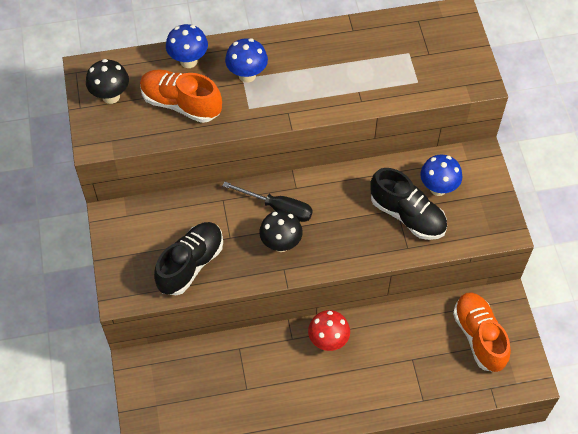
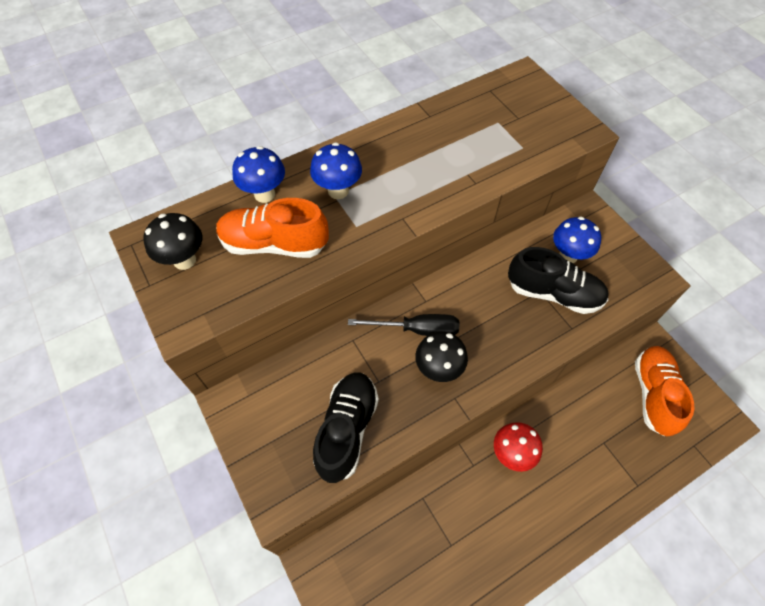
camera: 20 degrees left, 0 degrees up
orange shoe [453,292,511,372] -> orange shoe turned 45 degrees clockwise [635,346,695,436]

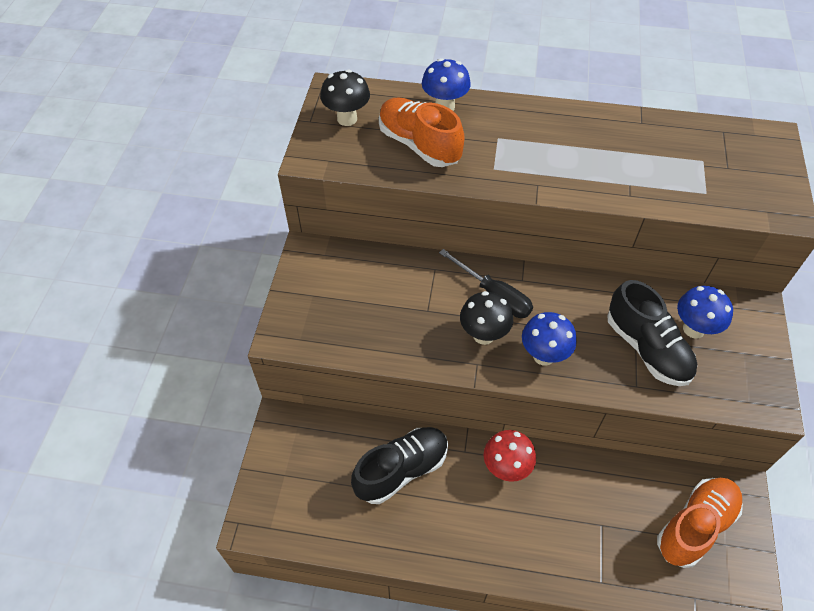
camera: 40 degrees right, 5 degrees down
blue mushroom [310,142,362,199] -> blue mushroom moved to [522,312,577,366]
black shoe [313,373,379,483] -> black shoe moved to [351,427,448,504]

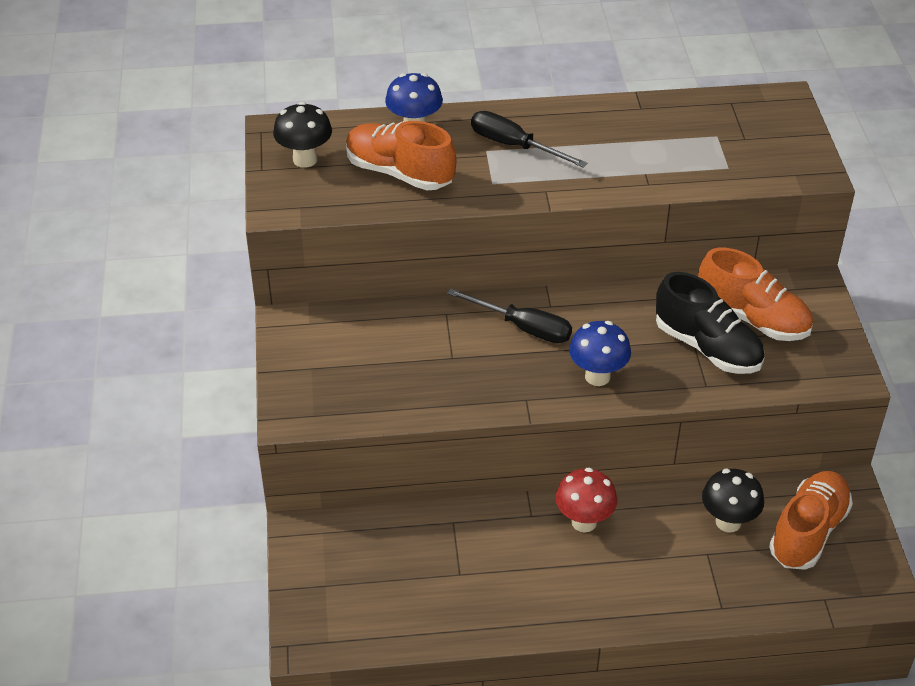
camera: 15 degrees left, 10 degrees down
black shoe [351,427,448,504] -> none
black mushroom [460,291,513,345] -> black mushroom moved to [702,469,764,532]
blue mushroom [677,286,733,339] -> orange shoe [698,248,813,341]
none -> black screwdriver [471,111,588,168]

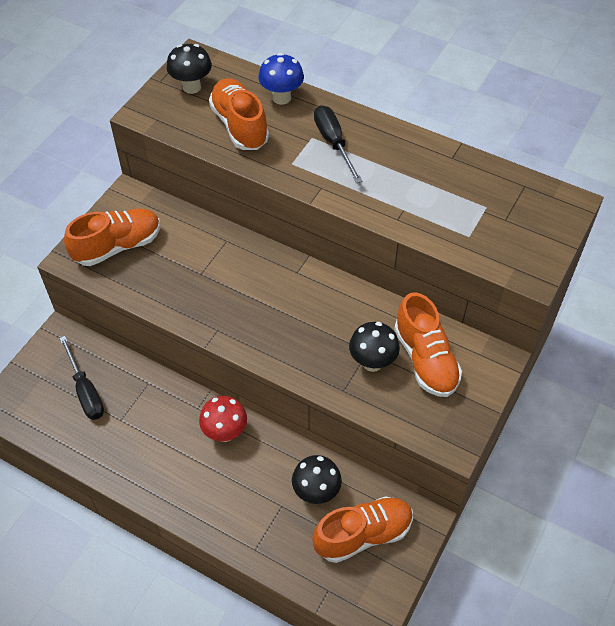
camera: 35 degrees right, 10 degrees up
black screwdriver [447,288,572,343] -> black screwdriver moved to [59,336,104,420]
blue mushroom [569,321,631,386] -> none
black shoe [656,272,765,374] -> black mushroom [349,322,400,372]
none -> orange shoe [64,209,160,266]

